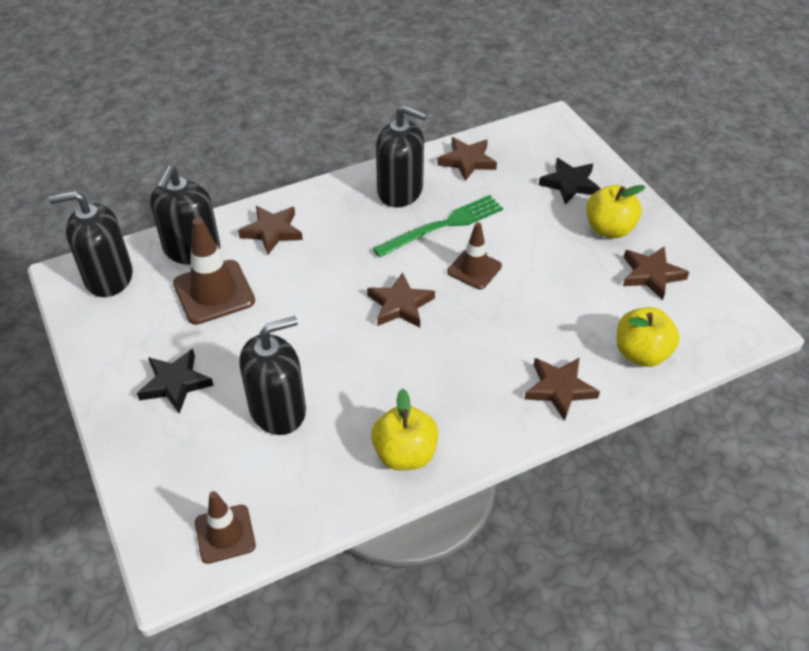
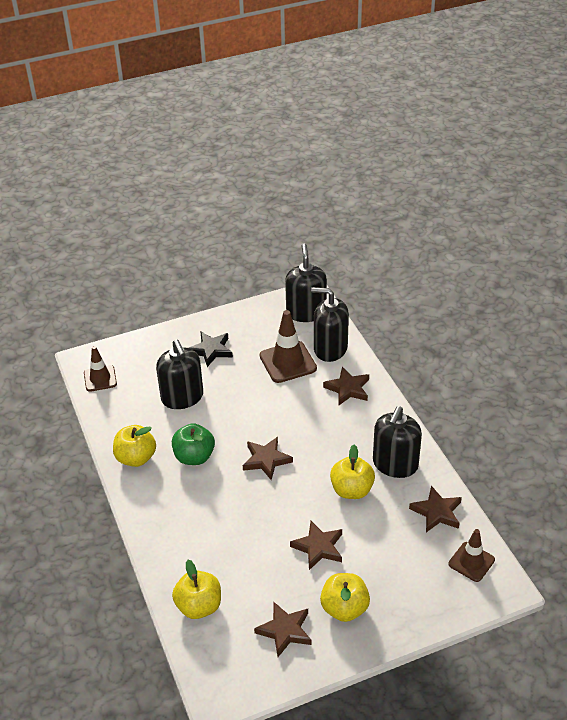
camera: 95 degrees right, 5 degrees down
green fork [373,195,503,258] -> yellow apple [330,445,375,499]
brown traffic cone [447,222,502,289] -> brown traffic cone moved to [448,529,495,582]
brown star [524,357,600,421] -> brown star moved to [290,521,342,570]
black star [539,158,600,204] -> none
none -> green apple [172,423,215,465]

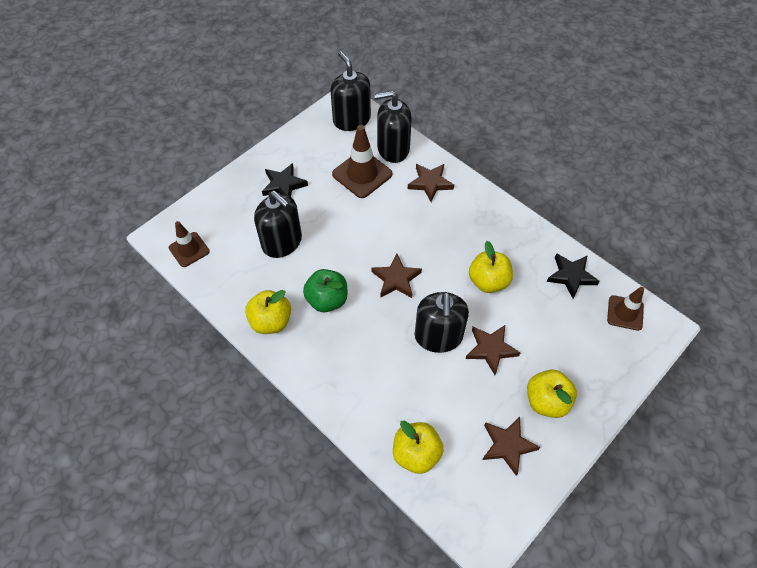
camera: 25 degrees left, 15 degrees up
black soap dispenser [373,406,422,478] -> black soap dispenser moved to [415,292,469,353]
brown star [409,486,462,532] -> black star [547,253,600,299]

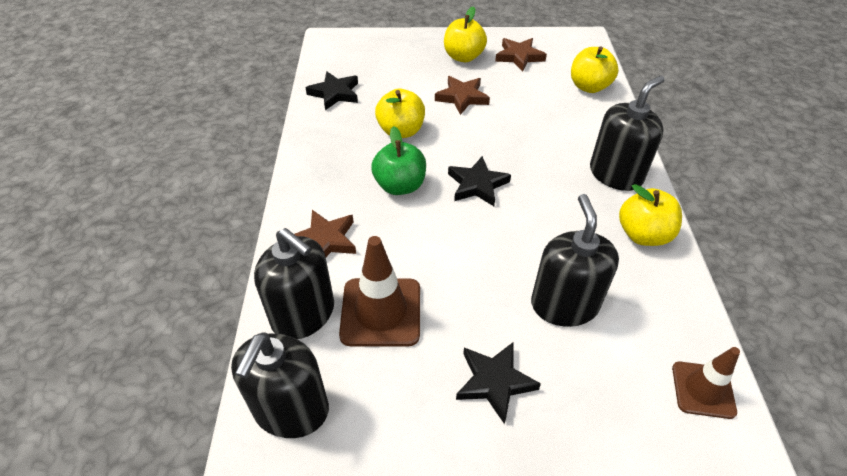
camera: 135 degrees left, 10 degrees down
green apple [303,269,347,312] -> green apple moved to [371,126,426,195]
brown star [371,253,422,298] -> black star [448,156,511,206]
black soap dispenser [415,292,469,353] -> black soap dispenser moved to [590,75,665,191]
brown traffic cone [607,287,644,331] -> none

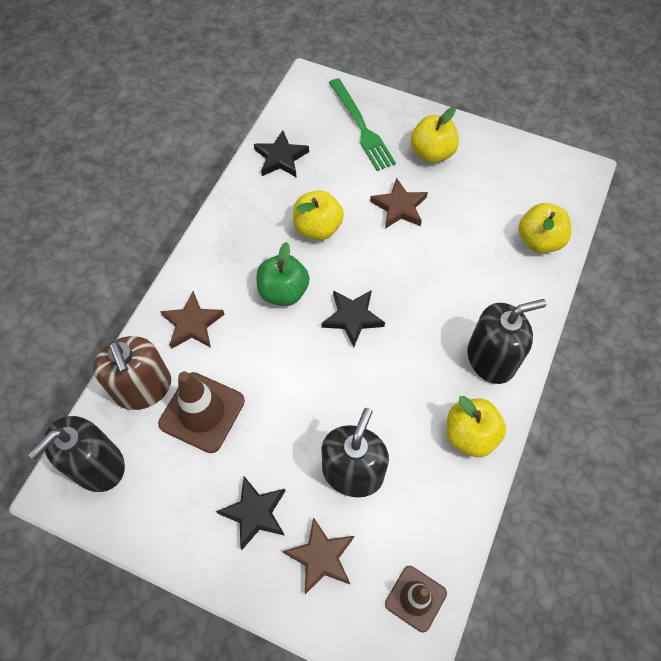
camera: 25 degrees right, 15 degrees up
black soap dispenser [254,228,334,339] -> brown soap dispenser [93,336,171,410]
brown star [495,38,547,72] -> brown star moved to [283,517,354,594]
none -> green fork [329,78,396,171]

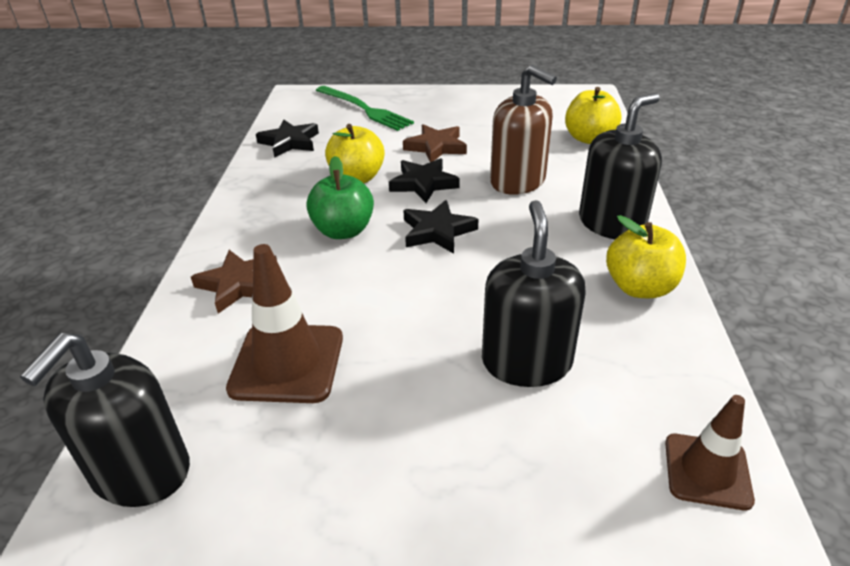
camera: 20 degrees left, 25 degrees down
brown soap dispenser [93,336,171,410] -> brown soap dispenser moved to [490,65,557,195]
black star [216,476,285,550] -> black star moved to [389,158,460,203]
brown star [283,517,354,594] -> none
yellow apple [411,107,459,163] -> none

